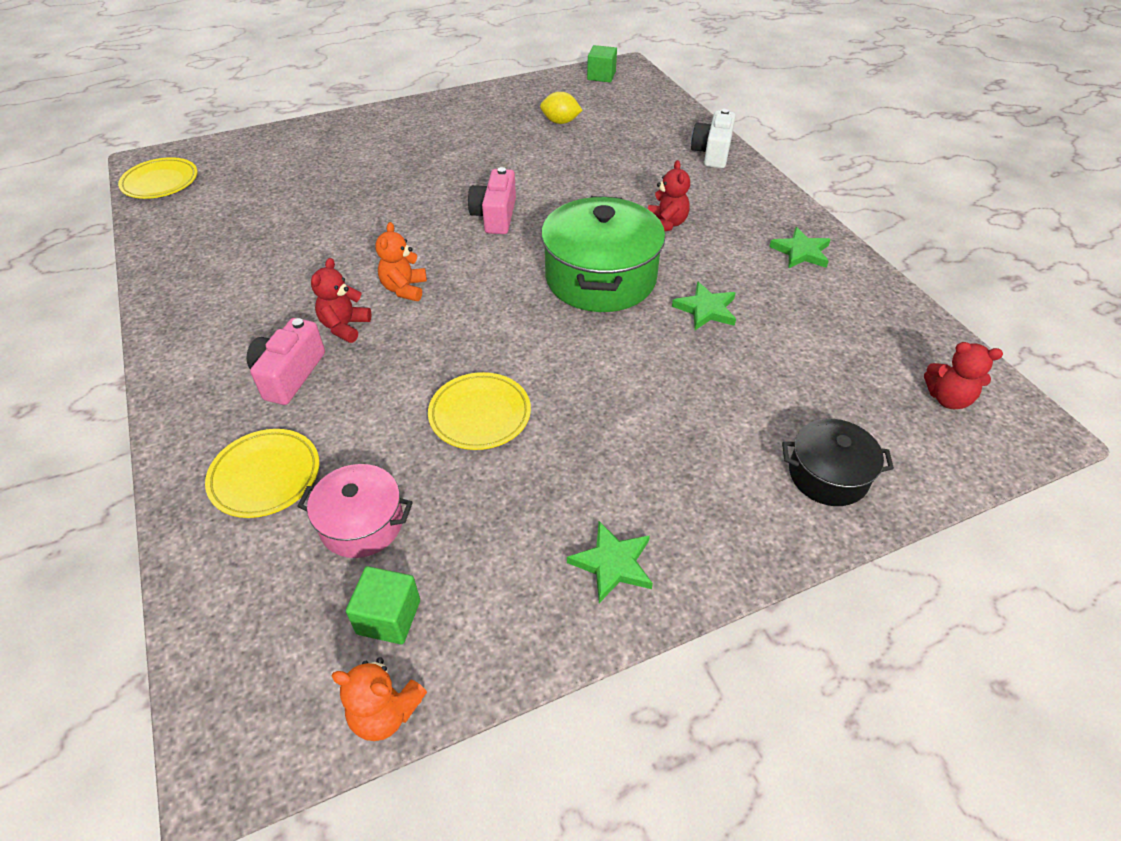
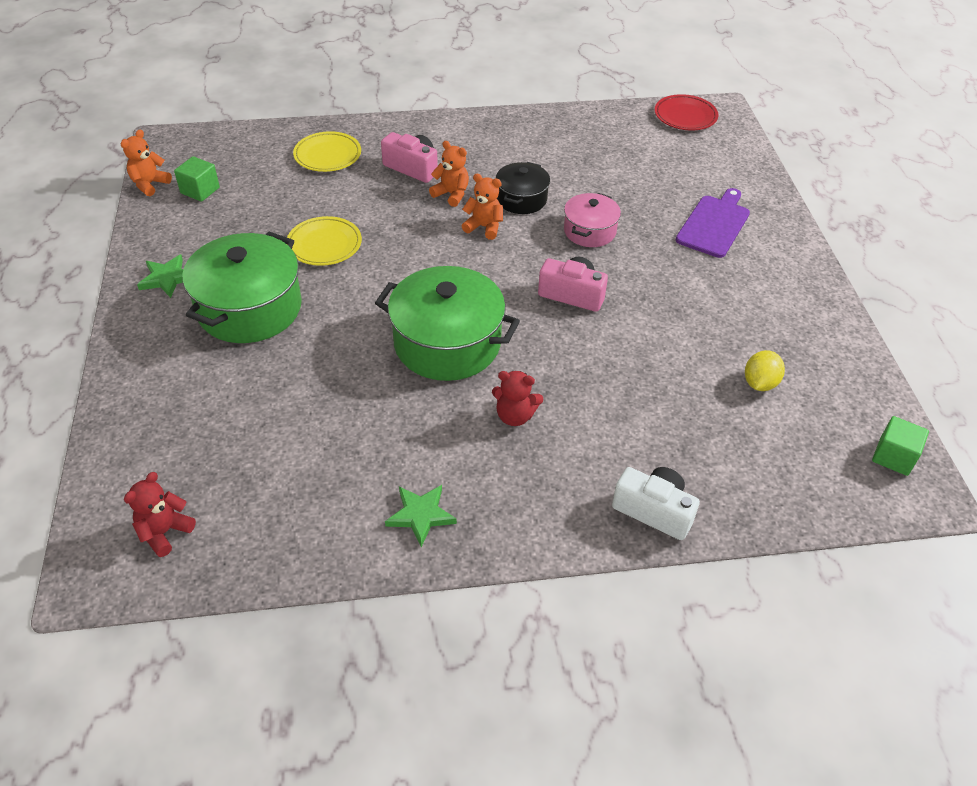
camera: 105 degrees right, 0 degrees up
yellow plate [118,157,198,199] -> red plate [655,94,719,130]
pink pot [297,464,413,558] -> pink pot moved to [564,193,621,247]
red teddy bear [311,258,372,343] -> orange teddy bear [429,141,469,207]
green star [672,281,736,330] -> none
black pot [782,419,894,506] -> black pot moved to [496,162,550,214]
none -> green pot [182,232,302,343]
none -> purple cutting board [676,188,750,258]

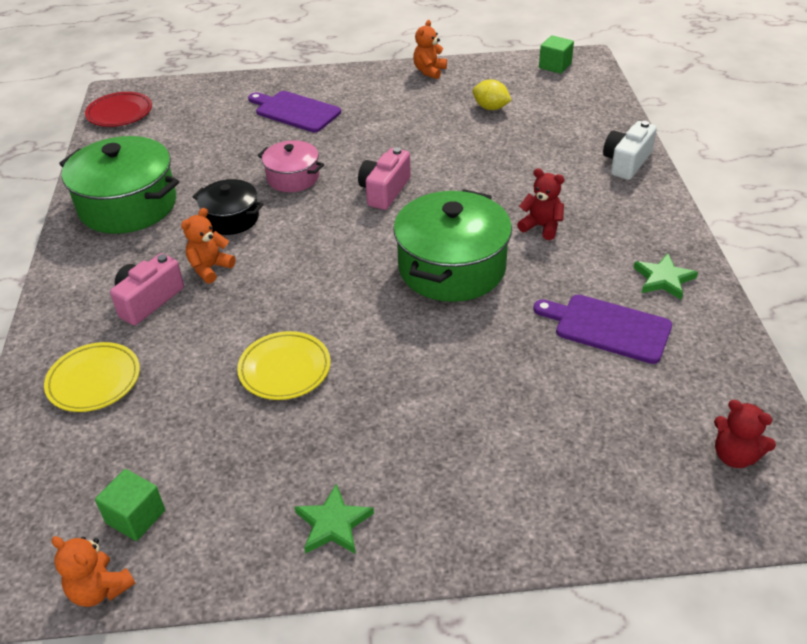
camera: 85 degrees left, 5 degrees down
green pot [182,232,302,343] -> green pot moved to [59,136,179,234]
orange teddy bear [462,174,503,240] -> orange teddy bear moved to [413,20,447,79]
red teddy bear [492,371,544,426] -> red teddy bear turned 75 degrees counterclockwise [517,168,565,240]
none -> purple cutting board [533,294,672,364]

